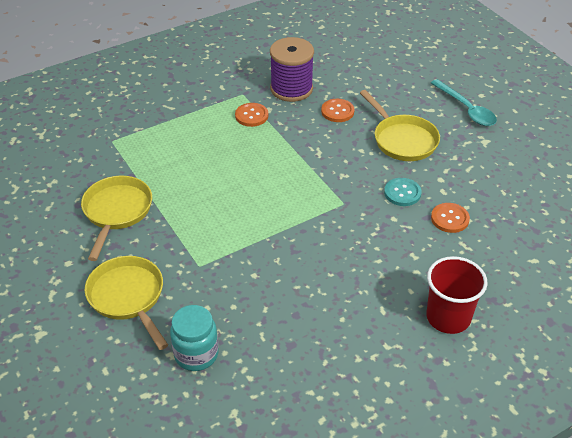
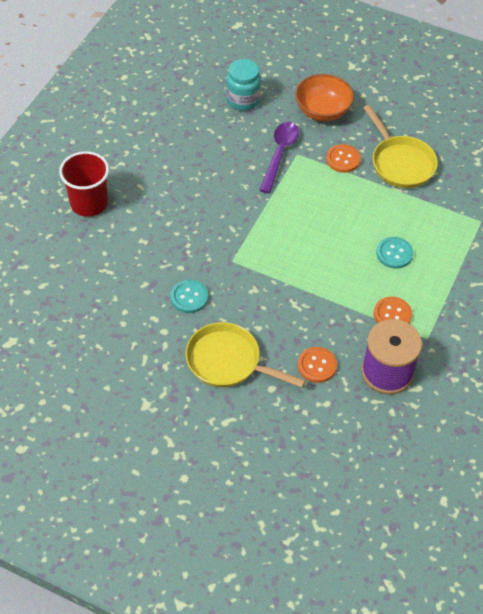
camera: 145 degrees right, 10 degrees up
yellow pan [85,256,168,350] -> orange bowl [295,74,354,121]
turquoise spoon [431,79,497,126] -> none
orange button [431,203,470,233] -> orange button moved to [326,144,361,173]
none -> purple spoon [260,122,299,193]
none -> turquoise button [376,237,413,269]

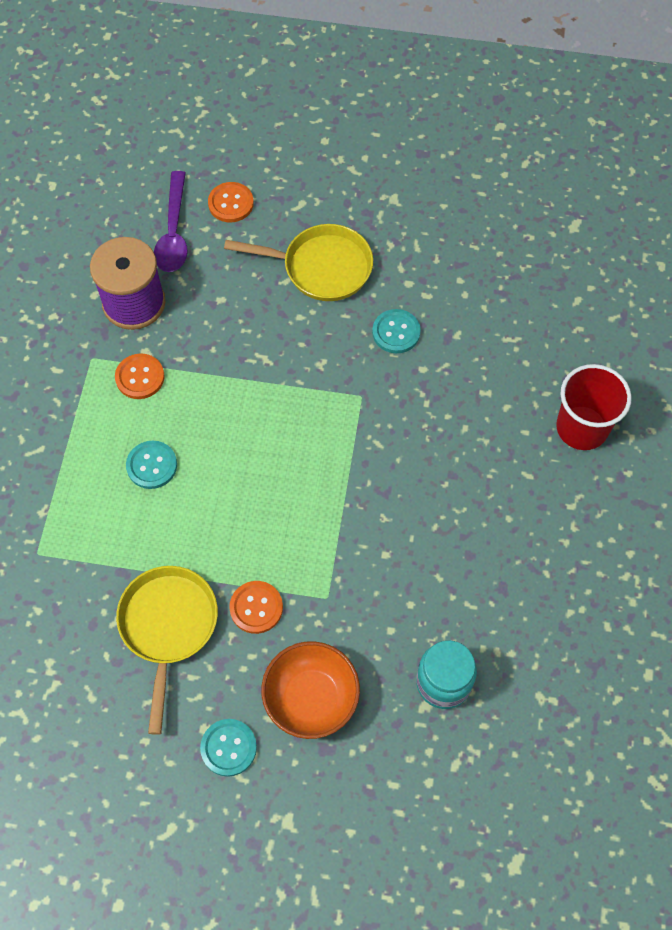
camera: 165 degrees right, 10 degrees up
purple spoon [260,122,299,193] -> purple spoon moved to [154,171,188,272]
orange button [298,347,337,383] -> orange button moved to [208,182,254,222]
yellow pan [363,105,438,188] -> yellow pan turned 45 degrees clockwise [116,566,218,735]
none -> turquoise button [200,719,257,777]

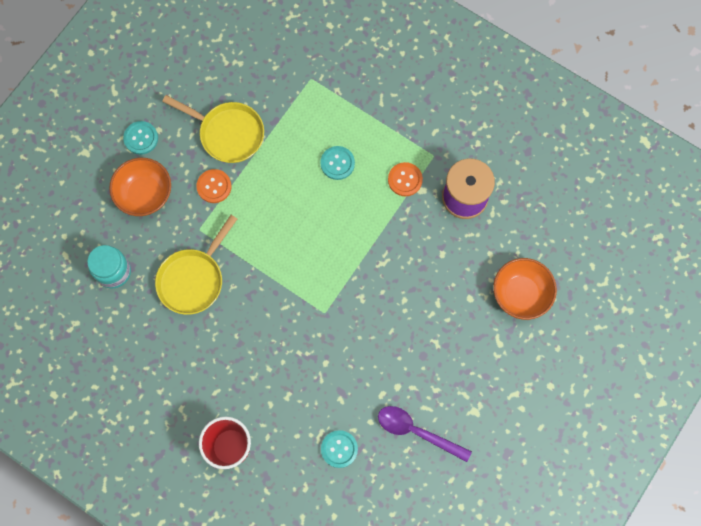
camera: 115 degrees right, 10 degrees up
purple spoon [154,171,188,272] -> purple spoon moved to [378,406,472,462]
orange button [208,182,254,222] -> orange bowl [493,258,557,320]
yellow pan [224,224,373,301] -> yellow pan moved to [155,215,237,315]
turquoise button [372,309,421,353] -> turquoise button moved to [321,430,358,468]

